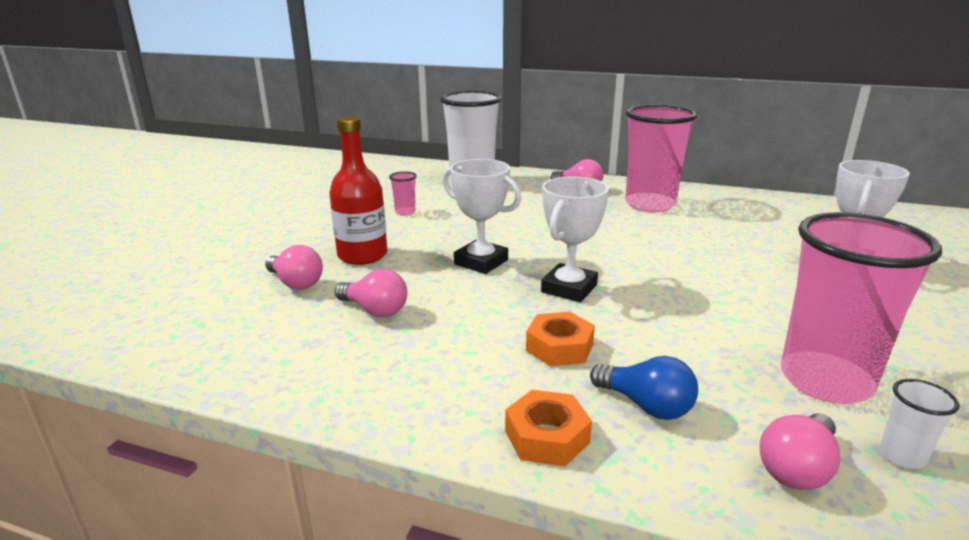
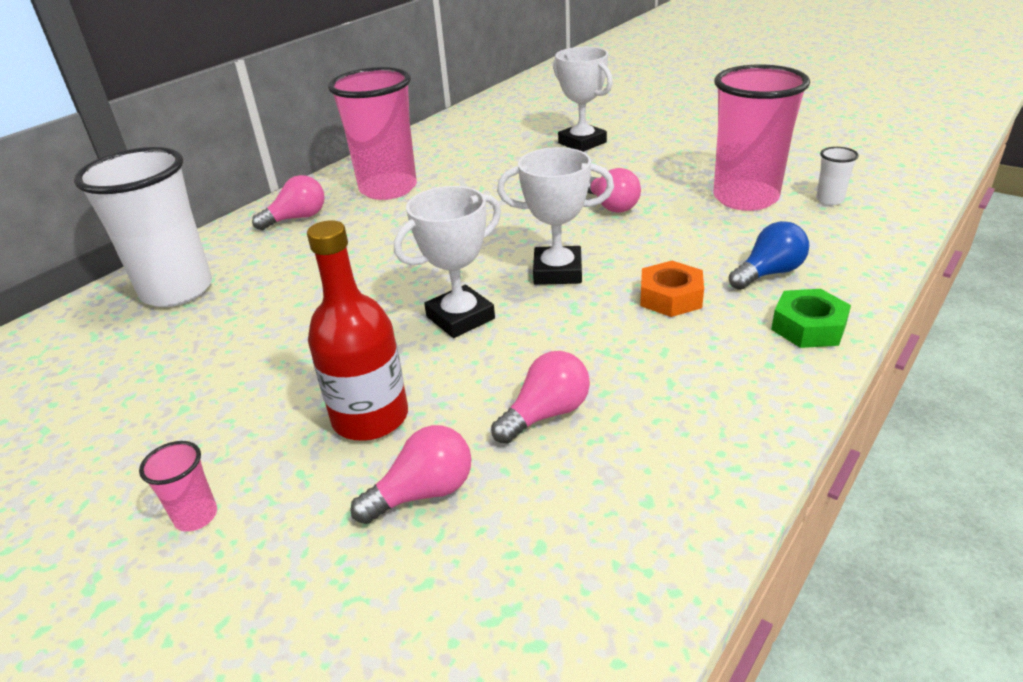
camera: 70 degrees left, 10 degrees up
pink cup [389,171,417,216] -> pink cup moved to [139,441,217,532]
orange nut [505,390,592,466] -> green nut [771,289,851,348]
white trophy [541,176,609,302] -> white trophy turned 45 degrees counterclockwise [497,147,614,285]
pink light bulb [760,413,841,490] -> pink light bulb moved to [587,168,641,213]

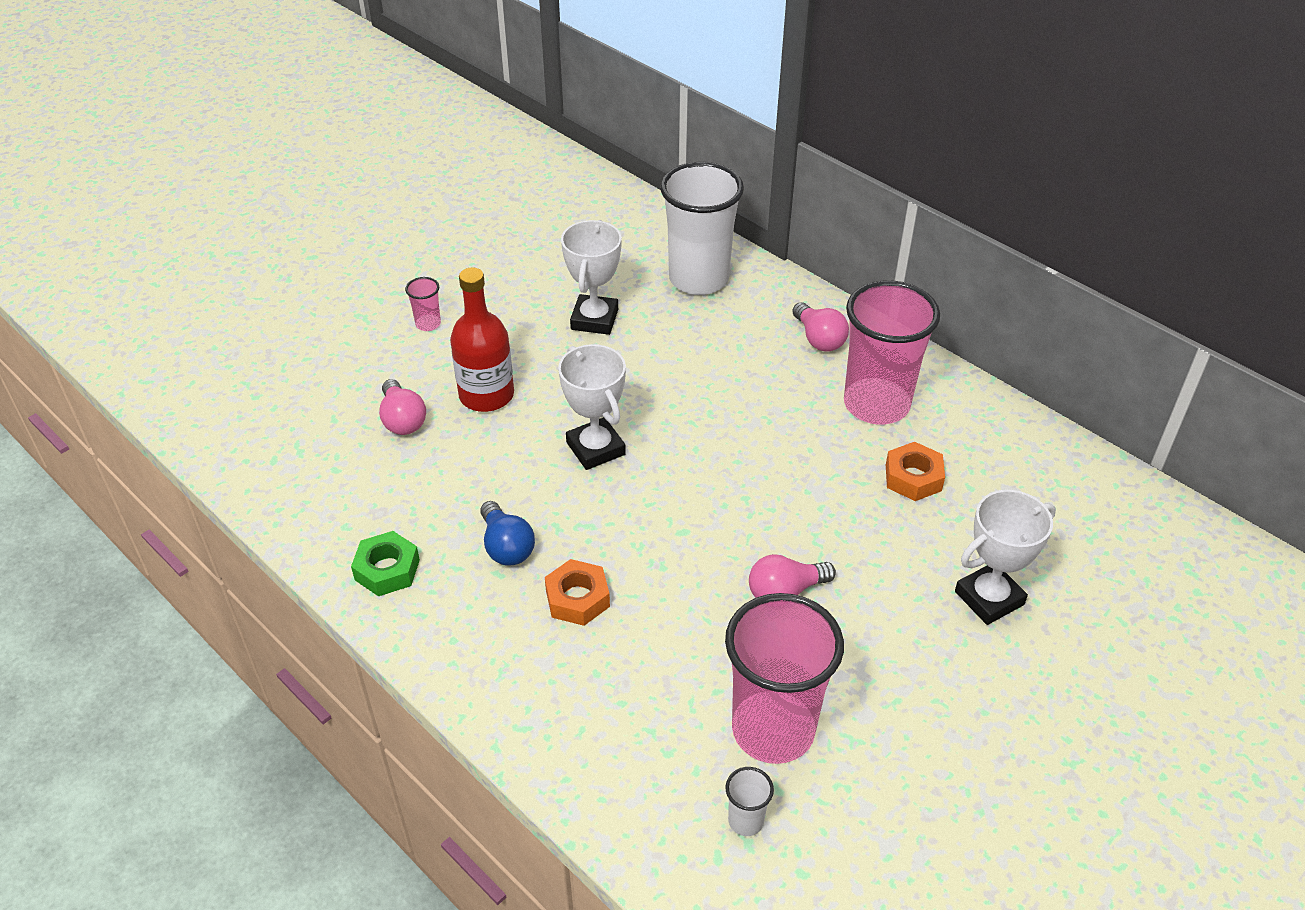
camera: 95 degrees right, 10 degrees up
pink light bulb [491,351,590,444] -> none
white trophy [497,147,614,285] -> white trophy moved to [561,220,622,335]
blue light bulb [729,221,809,290] -> blue light bulb moved to [480,501,535,566]
green nut [771,289,851,348] -> green nut moved to [351,531,420,596]
none -> orange nut [886,442,945,501]

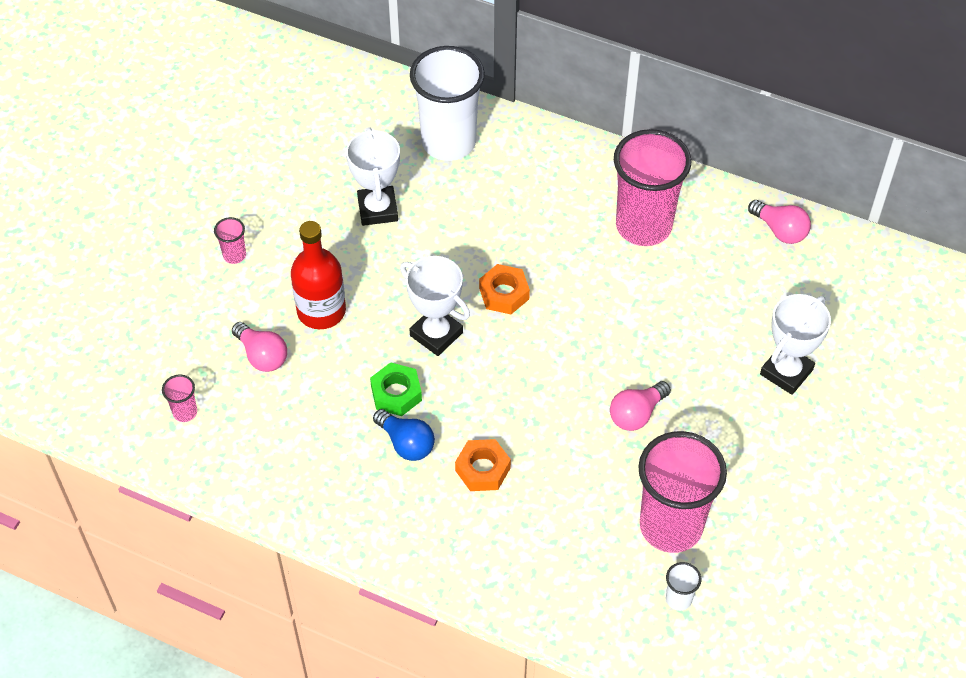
camera: 20 degrees left, 10 degrees up
green nut [351,531,420,596] -> green nut moved to [370,362,422,416]
pink light bulb [792,302,849,352] -> pink light bulb moved to [748,200,811,244]
orange nut [886,442,945,501] -> orange nut moved to [479,264,530,314]
none -> pink cup [162,375,197,422]

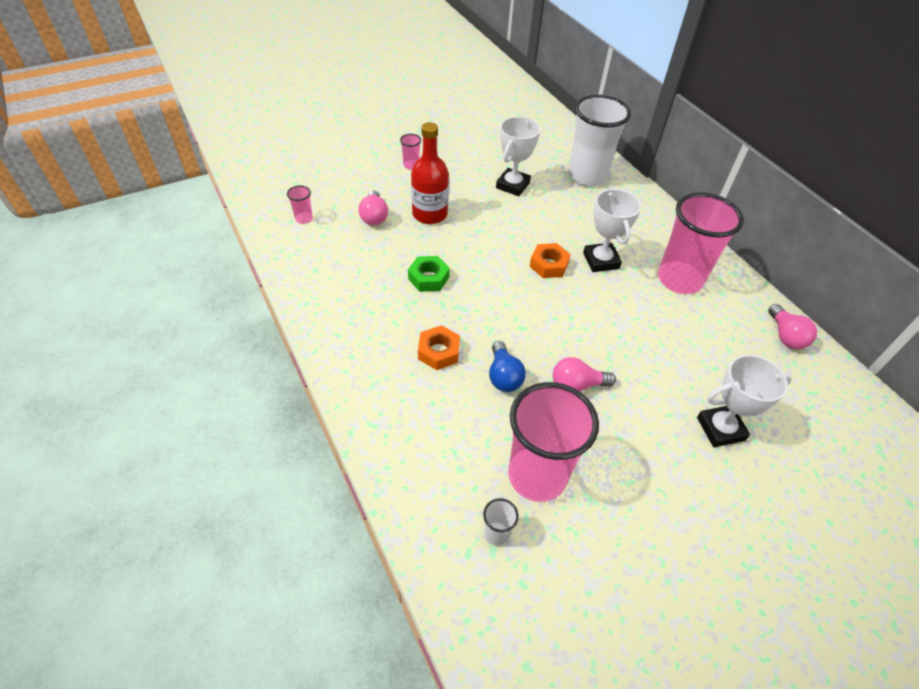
camera: 35 degrees right, 5 degrees down
blue light bulb [373,409,435,461] -> blue light bulb moved to [489,341,526,392]
white trophy [400,256,470,356] -> white trophy moved to [583,189,641,272]

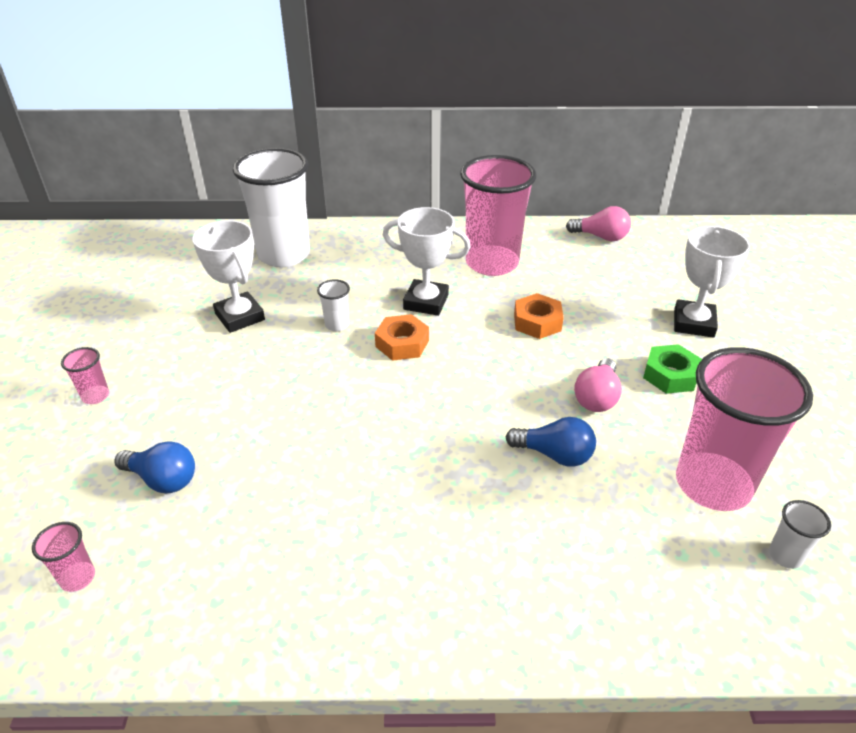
camera: 60 degrees left, 10 degrees down
pink light bulb [359,190,388,225] -> blue light bulb [115,441,195,493]
green nut [408,256,450,292] -> green nut moved to [643,344,702,394]
red bottle [411,122,449,224] -> none
orange nut [418,325,460,370] -> orange nut moved to [514,293,564,339]
none -> white cup [317,279,350,332]

